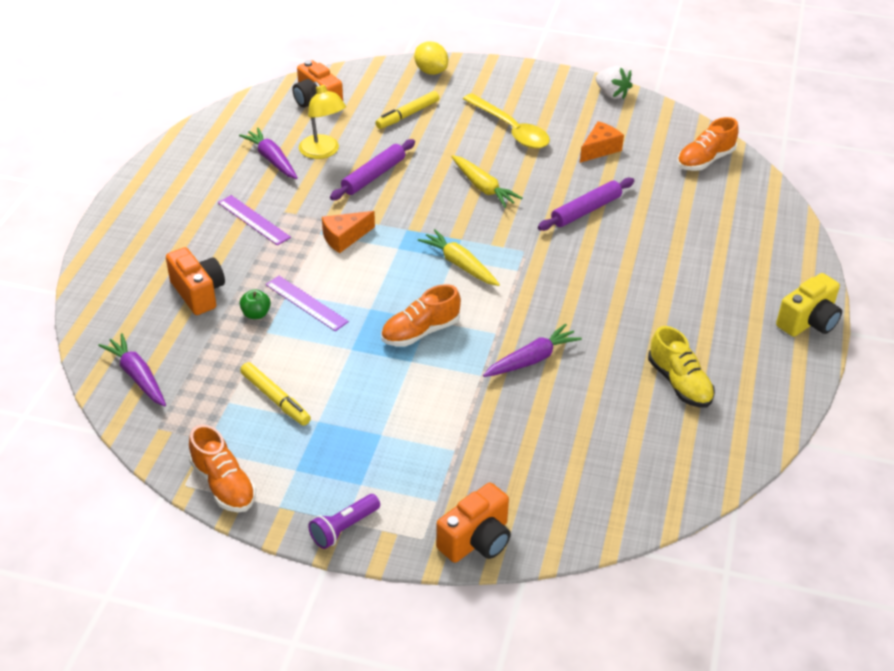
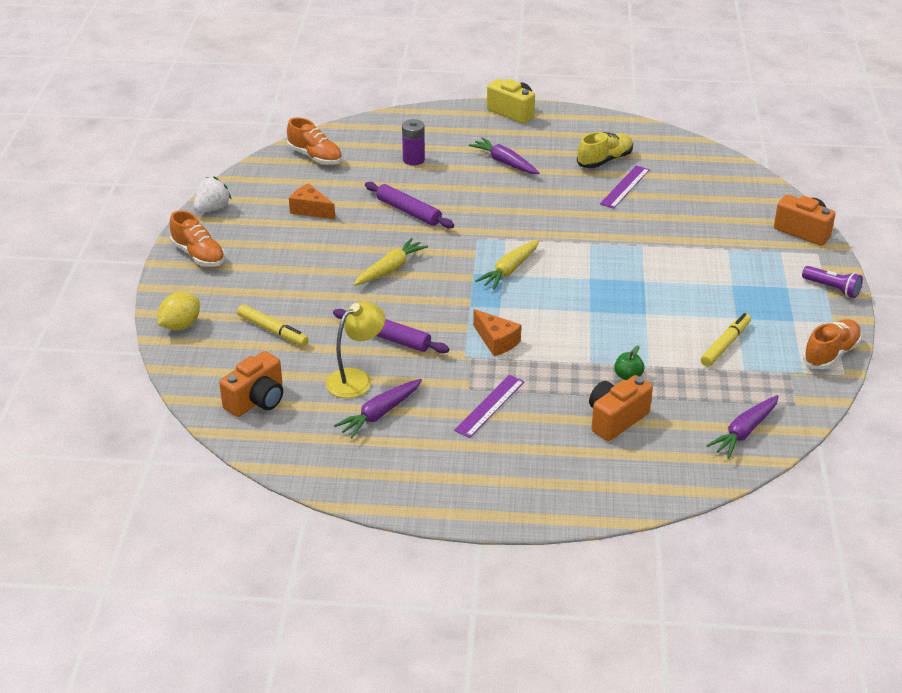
camera: 100 degrees left, 5 degrees down
purple ruler [266,276,349,331] -> purple ruler moved to [600,165,650,209]
orange shoe [381,284,461,347] -> orange shoe moved to [170,210,225,267]
yellow spoon [463,93,550,149] -> none
purple carrot [483,324,582,377] -> purple carrot moved to [469,137,540,174]
none -> purple battery [402,119,425,165]

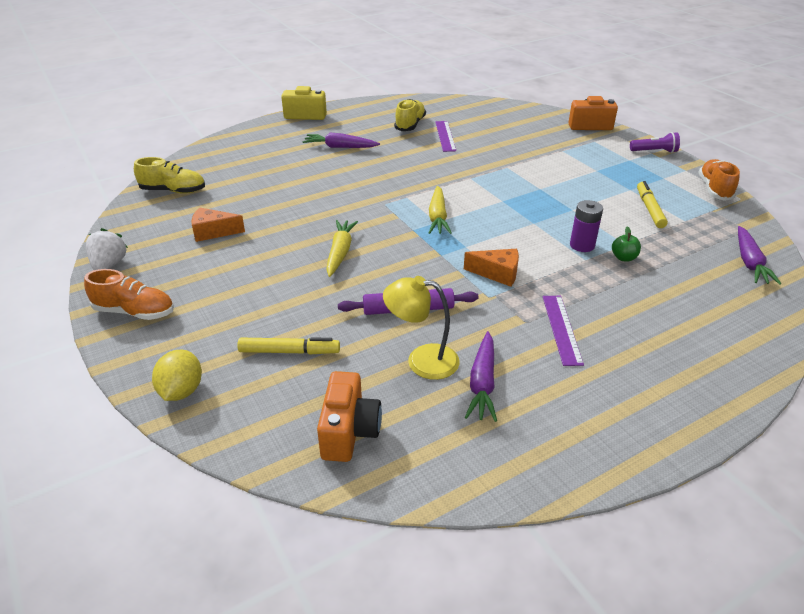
camera: 35 degrees left, 0 degrees up
orange shoe [287,117,342,165] -> yellow shoe [134,157,205,194]
yellow lamp [326,301,385,398] -> yellow lamp turned 90 degrees counterclockwise [383,276,460,380]
purple rolling pin [365,182,454,228] -> none
purple battery [402,119,425,165] -> purple battery moved to [570,200,603,252]
orange camera [589,375,653,441] -> none

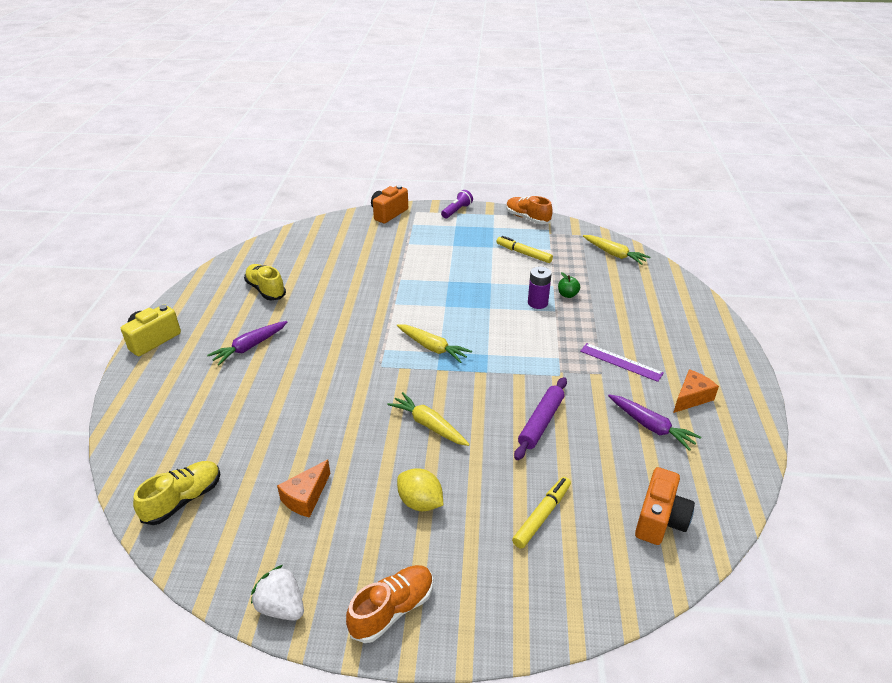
camera: 55 degrees left, 0 degrees up
yellow lemon [152,350,202,401] -> yellow lemon moved to [397,468,443,511]
orange camera [317,371,382,462] -> orange camera turned 75 degrees clockwise [635,467,695,545]
yellow lamp [383,276,460,380] -> none
purple ruler [435,121,456,152] -> none
orange cheese [464,249,519,287] -> orange cheese moved to [673,369,719,413]
purple carrot [738,226,781,285] -> yellow carrot [583,235,650,265]

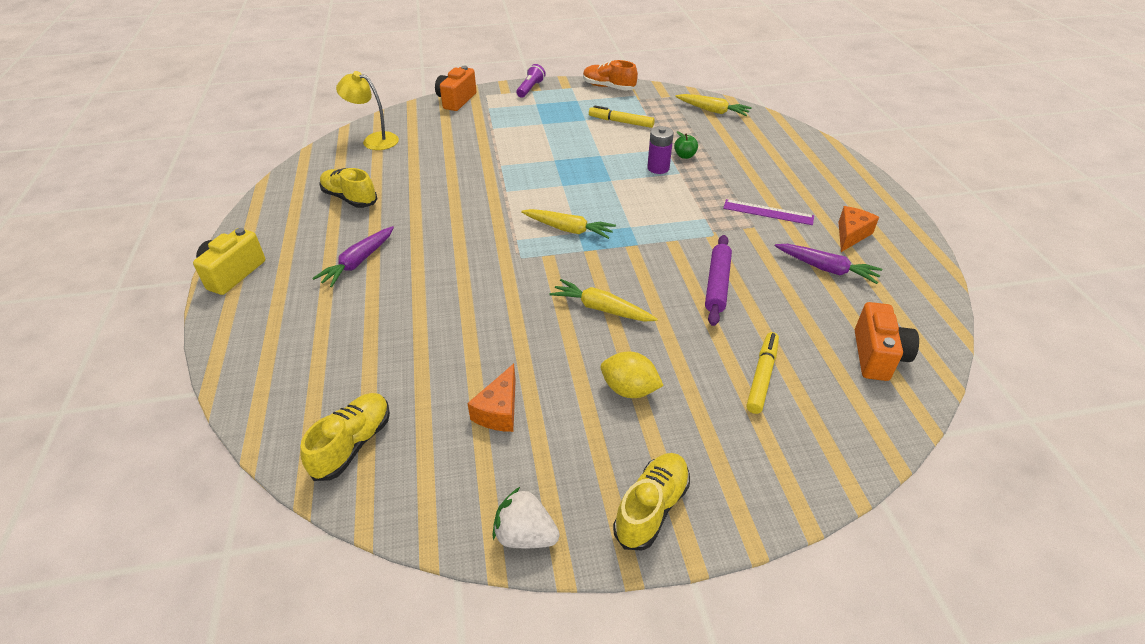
camera: 15 degrees left, 5 degrees up
orange shoe [346,565,433,643] -> yellow shoe [613,453,690,551]
none -> yellow lamp [336,71,399,150]

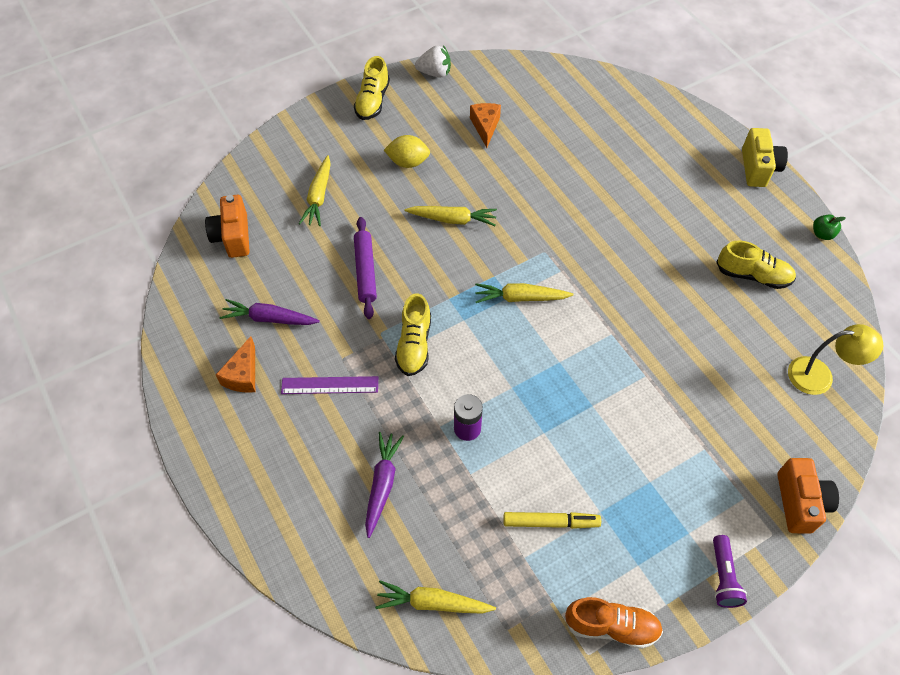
camera: 160 degrees right, 15 degrees up
yellow shoe [300,393,390,481] -> yellow shoe moved to [395,293,431,376]
purple carrot [312,226,394,287] -> purple carrot moved to [365,432,404,538]
green apple [674,131,698,159] -> green apple moved to [813,214,846,240]
yellow marker [746,332,779,414] -> yellow carrot [299,155,331,226]

